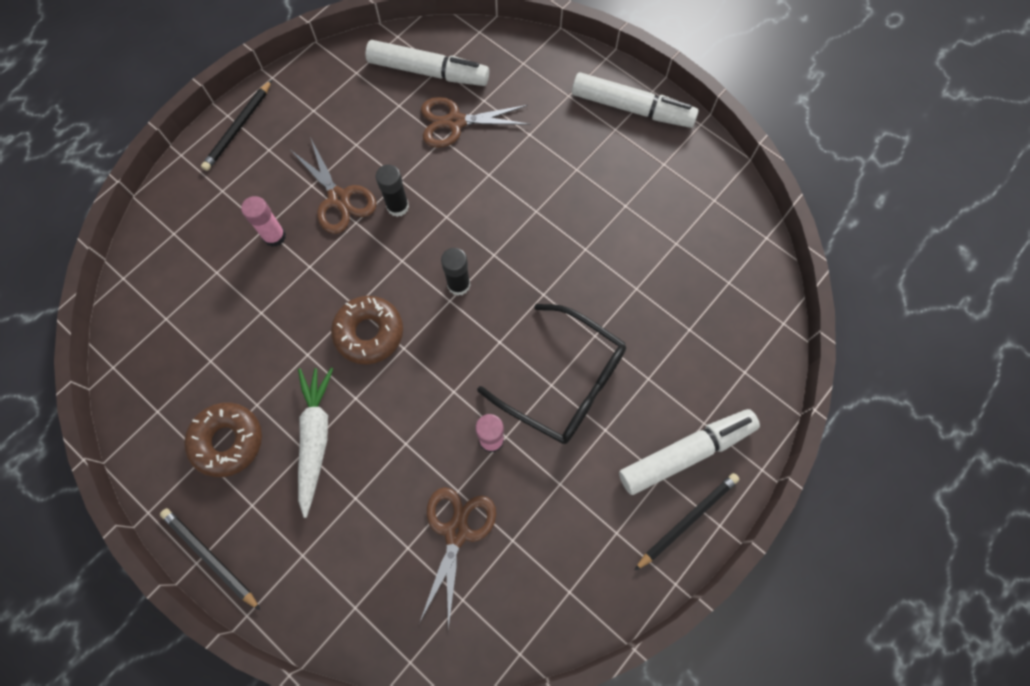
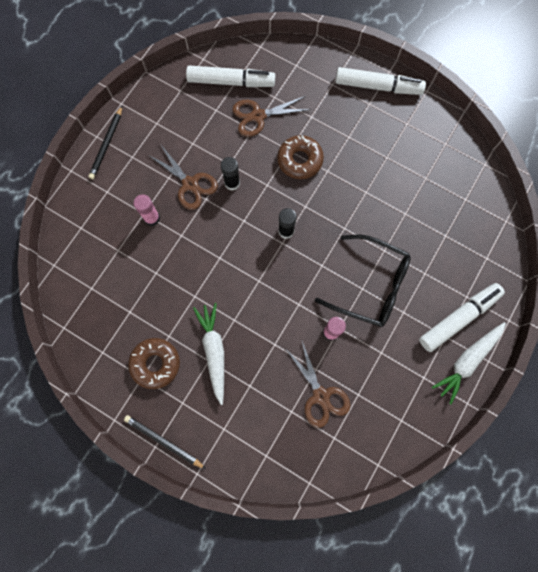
camera: 10 degrees left, 5 degrees up
brown donut [331,296,403,365] -> brown donut moved to [277,135,324,179]
brown scissors [420,487,496,630] -> brown scissors turned 150 degrees clockwise [286,339,350,428]
black pencil [634,473,739,571] -> white carrot [432,322,506,404]

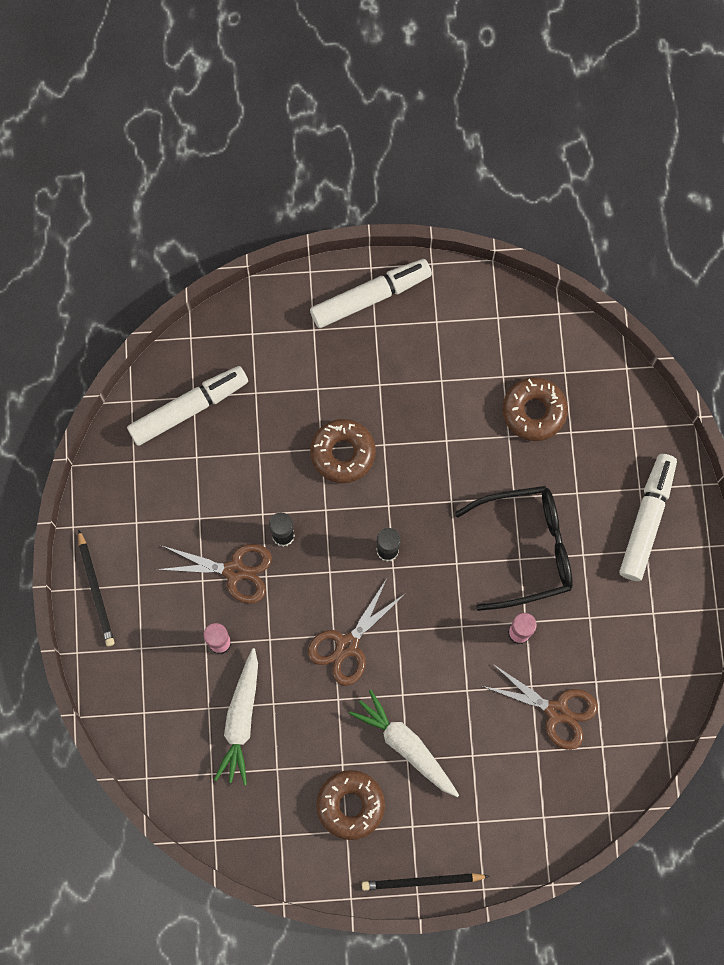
camera: 35 degrees left, 0 degrees up
brown scissors [232,96,311,137] -> brown scissors moved to [308,580,406,686]
white carrot [432,322,506,404] -> white carrot moved to [214,648,258,785]
none -> brown donut [502,377,568,441]

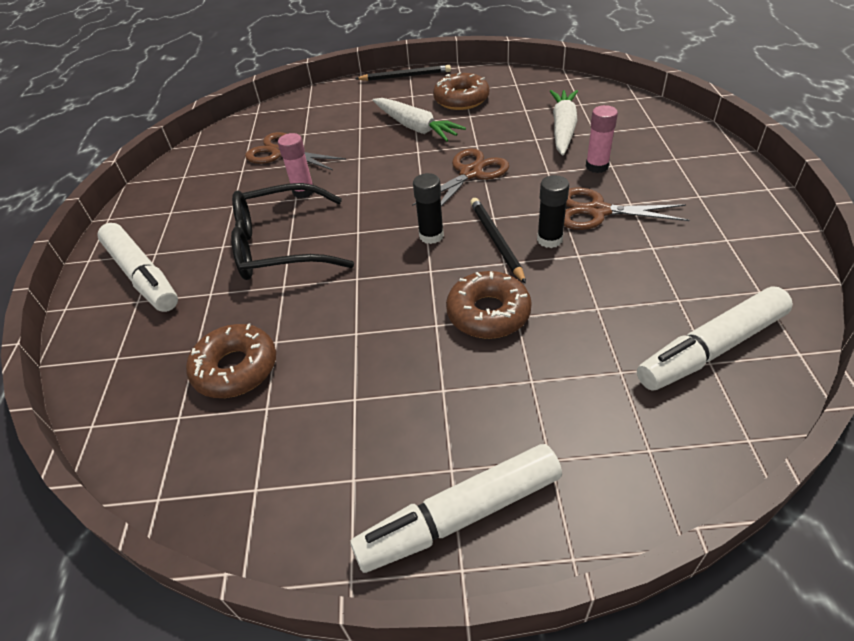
camera: 175 degrees left, 30 degrees down
black pencil [78,529,115,646] -> black pencil moved to [470,198,526,284]
white marker [619,454,677,581] -> white marker turned 60 degrees counterclockwise [97,223,178,312]

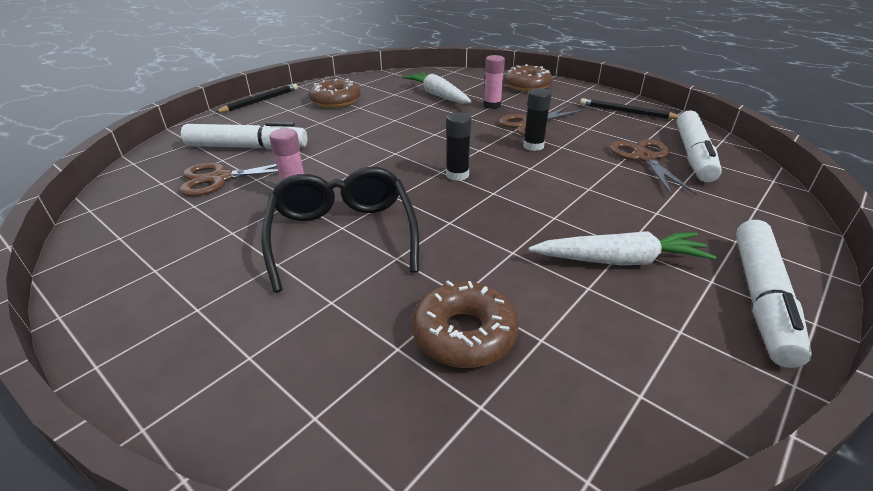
camera: 50 degrees left, 10 degrees down
white marker [97,223,178,312] -> white marker moved to [181,122,307,149]
black glasses [231,183,354,280] -> black glasses turned 135 degrees clockwise [261,167,419,293]
white carrot [373,98,466,142] -> white carrot moved to [529,231,716,265]
brown scissors [412,149,509,207] -> brown scissors moved to [609,139,697,195]
brown donut [446,271,532,339] -> brown donut moved to [504,64,552,92]
black pencil [470,198,526,284] -> black pencil moved to [580,98,679,119]

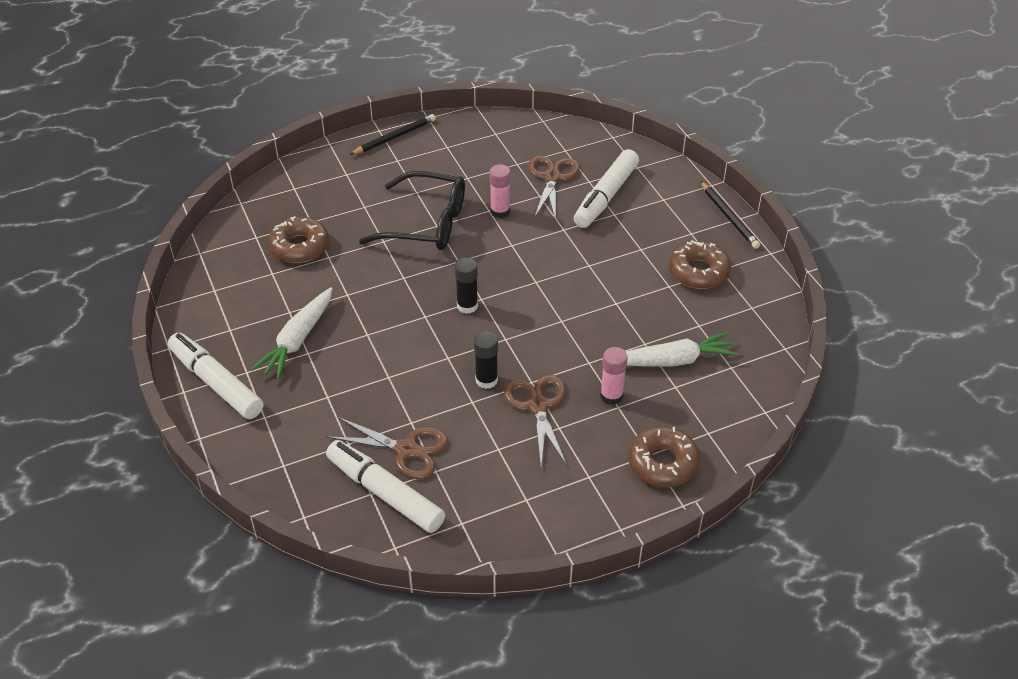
camera: 115 degrees right, 10 degrees up
black pencil [580,98,679,119] -> black pencil moved to [349,114,436,155]

